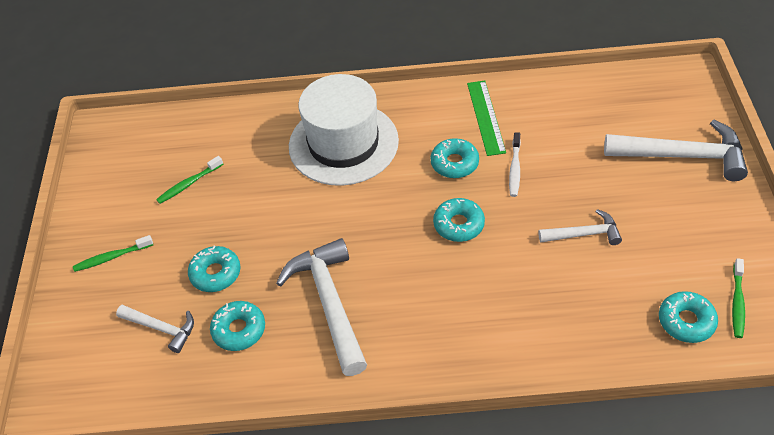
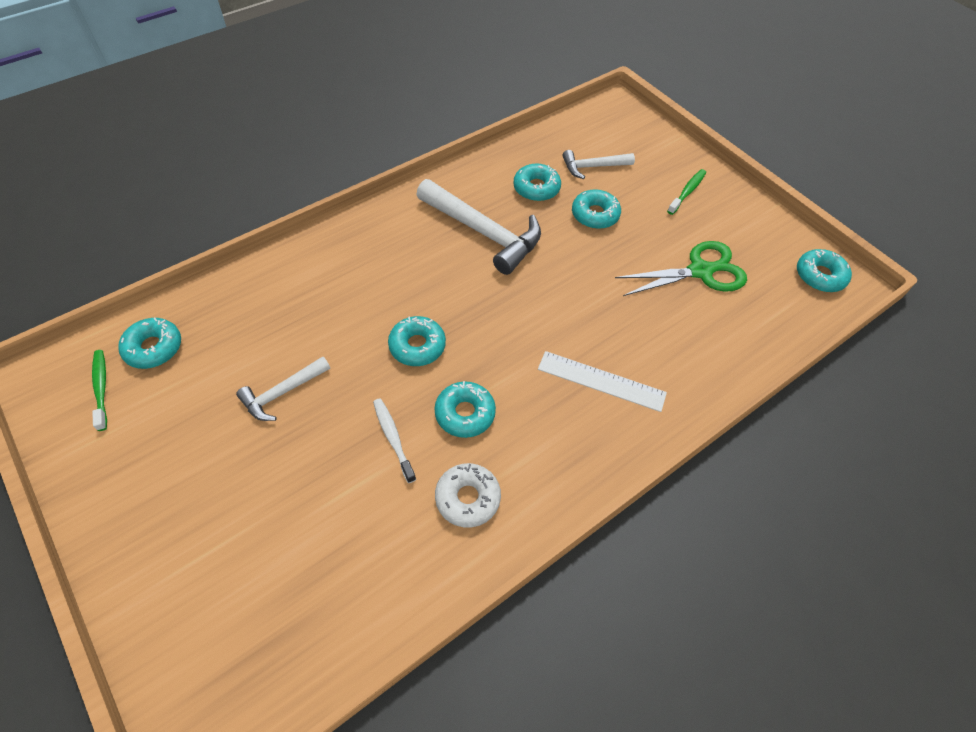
camera: 140 degrees right, 5 degrees up
green toothbrush [156,156,223,204] -> green scissors [615,241,747,296]
white hat [289,74,399,186] -> white ruler [538,351,667,412]
green ruler [467,81,506,156] -> white donut [435,463,501,528]
white hammer [604,120,748,181] -> none
none -> turquoise donut [797,249,852,292]

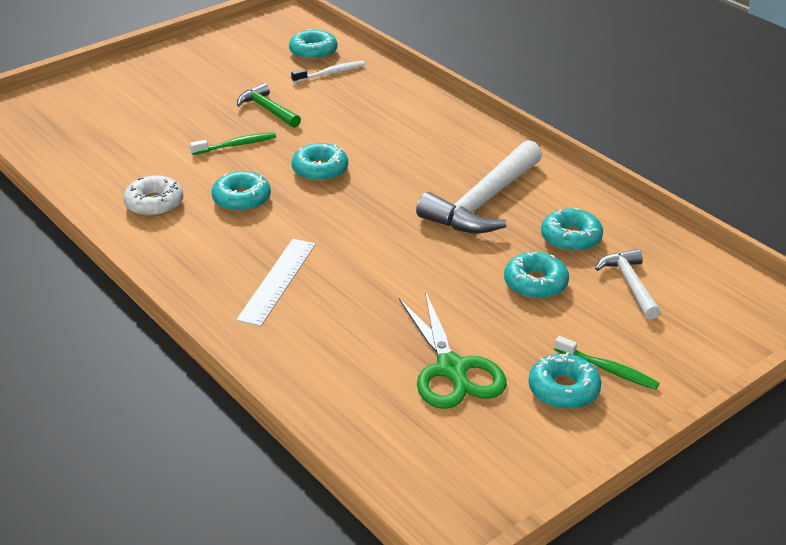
camera: 90 degrees right, 20 degrees down
green toothbrush [92,350,107,431] -> green toothbrush moved to [190,132,276,155]
white hammer [236,356,330,421] -> green hammer [237,83,301,128]
white toothbrush [373,398,416,483] -> white toothbrush moved to [291,61,365,83]
turquoise donut [797,249,852,292] -> turquoise donut moved to [529,352,601,409]

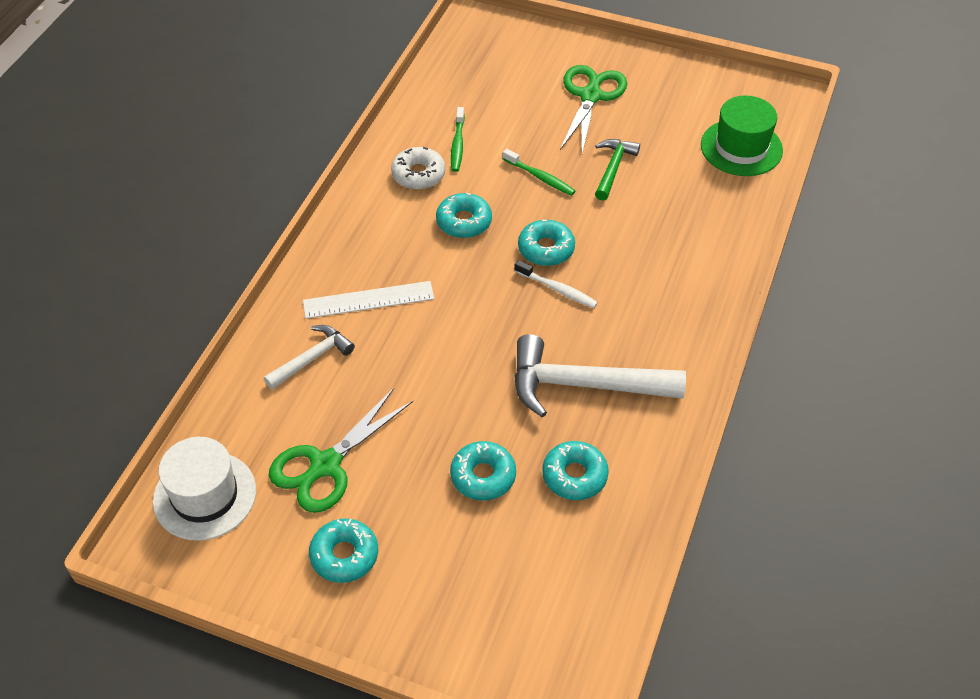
camera: 60 degrees right, 15 degrees up
turquoise donut [289,29,337,60] -> green hat [701,96,783,176]
white toothbrush [291,61,365,83] -> white toothbrush moved to [515,260,598,308]
green toothbrush [554,336,660,390] -> green toothbrush moved to [451,107,465,172]
white hammer [595,249,661,319] -> white hammer moved to [264,325,355,390]
none -> white hat [153,437,256,541]
none -> green scissors [560,65,627,154]

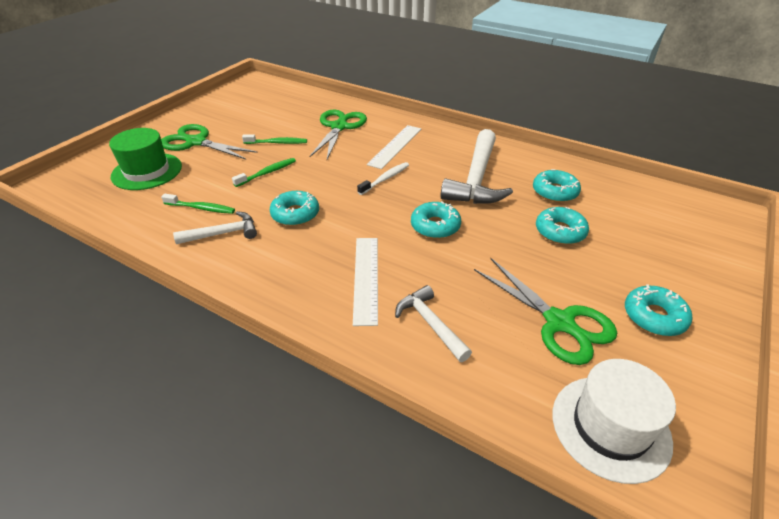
camera: 80 degrees left, 10 degrees down
white donut [391,147,446,190] -> white hammer [173,211,257,244]
turquoise donut [518,220,575,266] -> turquoise donut moved to [411,201,461,239]
green hammer [595,139,640,200] -> green toothbrush [242,134,307,144]
green hat [701,96,783,176] -> green hat moved to [109,128,182,190]
none -> green scissors [309,110,367,159]
none -> white ruler [367,125,421,169]

